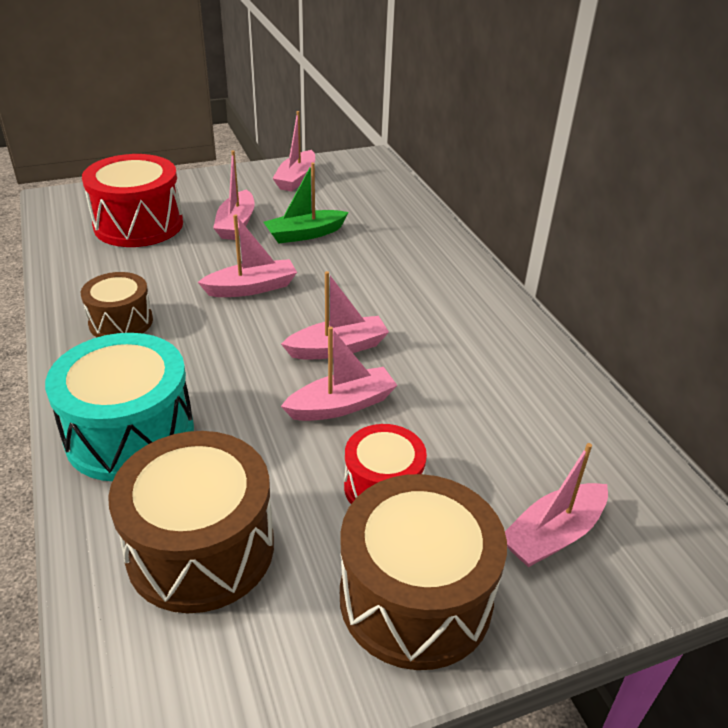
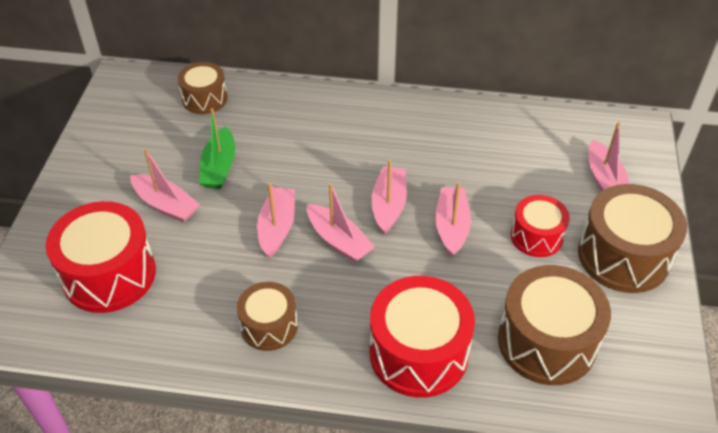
camera: 60 degrees left, 10 degrees up
turquoise drum [45,333,194,481] -> red drum [370,276,475,398]
pink boat [272,111,315,192] -> pink boat moved to [307,183,375,262]
none -> brown drum [178,62,228,114]

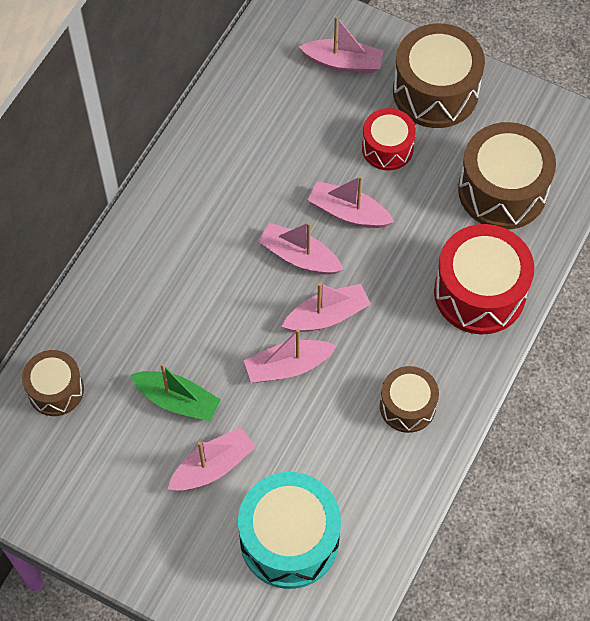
camera: 70 degrees left, 15 degrees up
red drum [46,201,156,313] -> turquoise drum [238,472,341,589]
pink boat [257,183,295,258] -> pink boat turned 45 degrees counterclockwise [244,329,336,383]

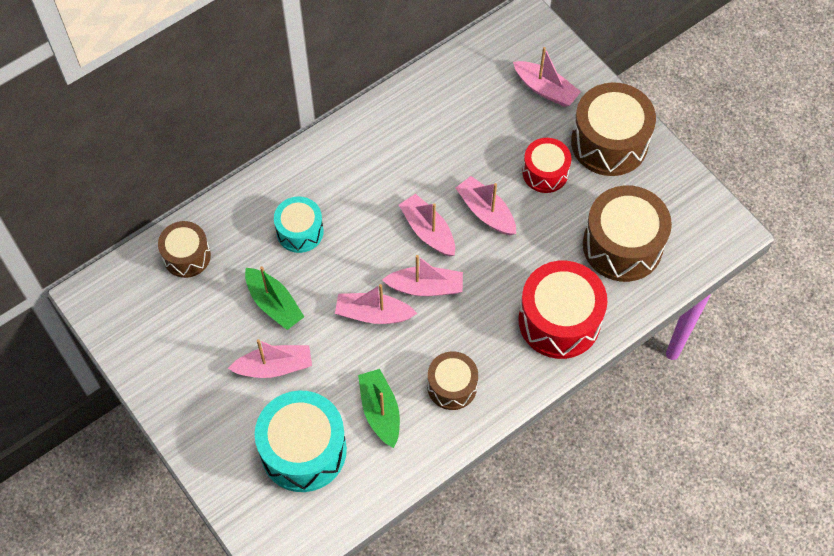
camera: 25 degrees right, 0 degrees up
none -> turquoise drum [274,197,324,253]
none -> green boat [358,369,400,448]

